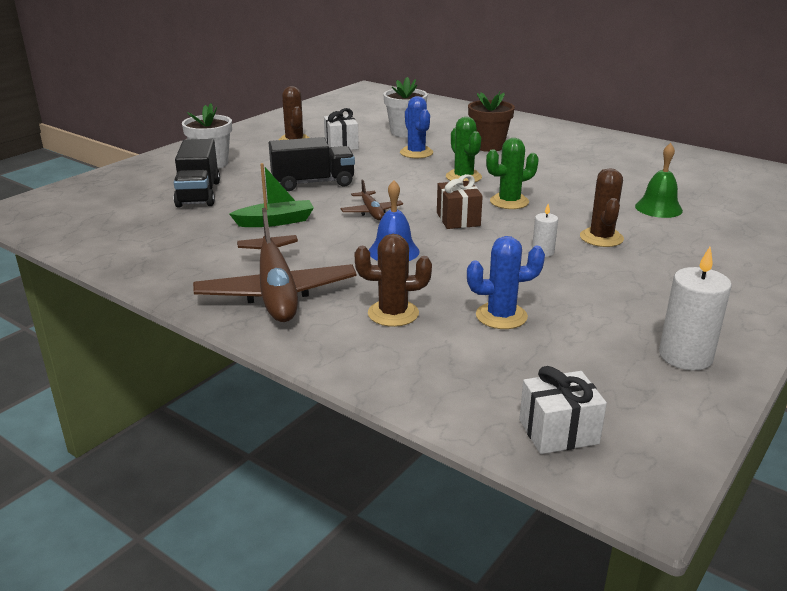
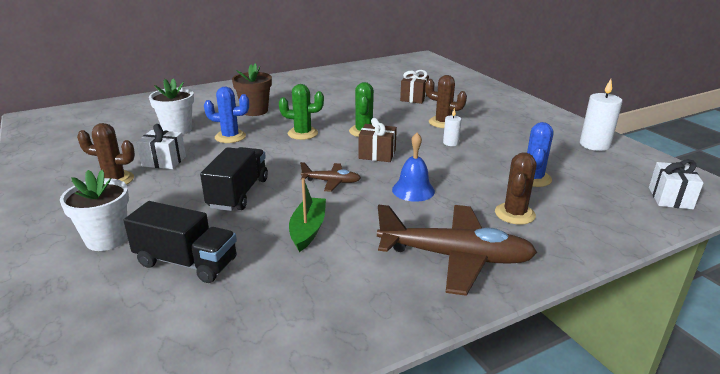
camera: 65 degrees left, 0 degrees up
green bell [635,143,683,218] -> brown gift [400,70,429,104]

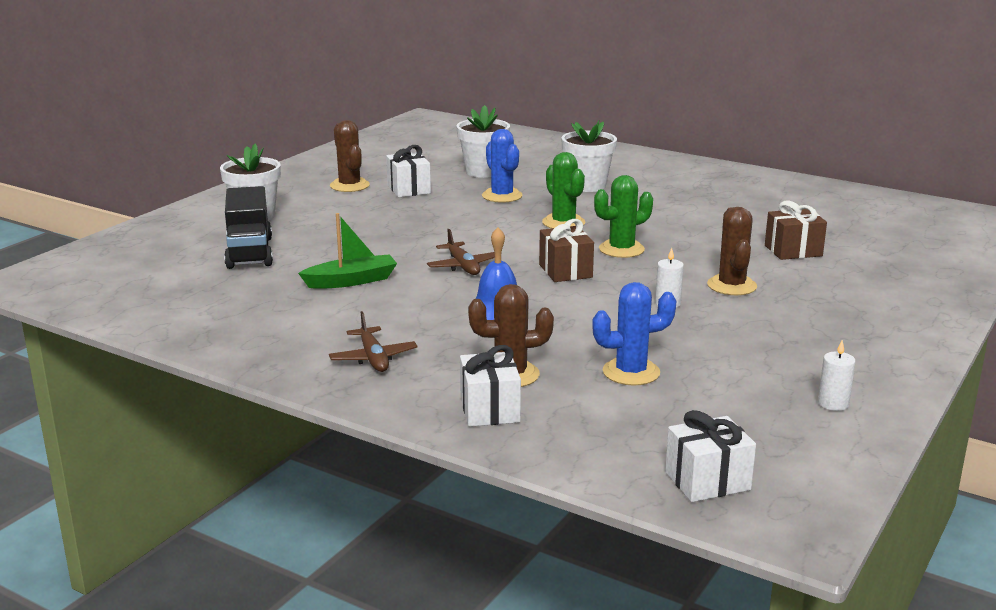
camera: 60 degrees right, 5 degrees down
black truck [200,147,268,211] -> none
brown flower pot [232,63,272,116] -> white flower pot [561,121,617,192]
brown plane [377,204,537,296] -> brown plane [329,311,418,372], size x0.48
white candle [580,79,622,151] -> white candle [818,340,856,411], size x0.54
none -> white gift [460,345,521,427]

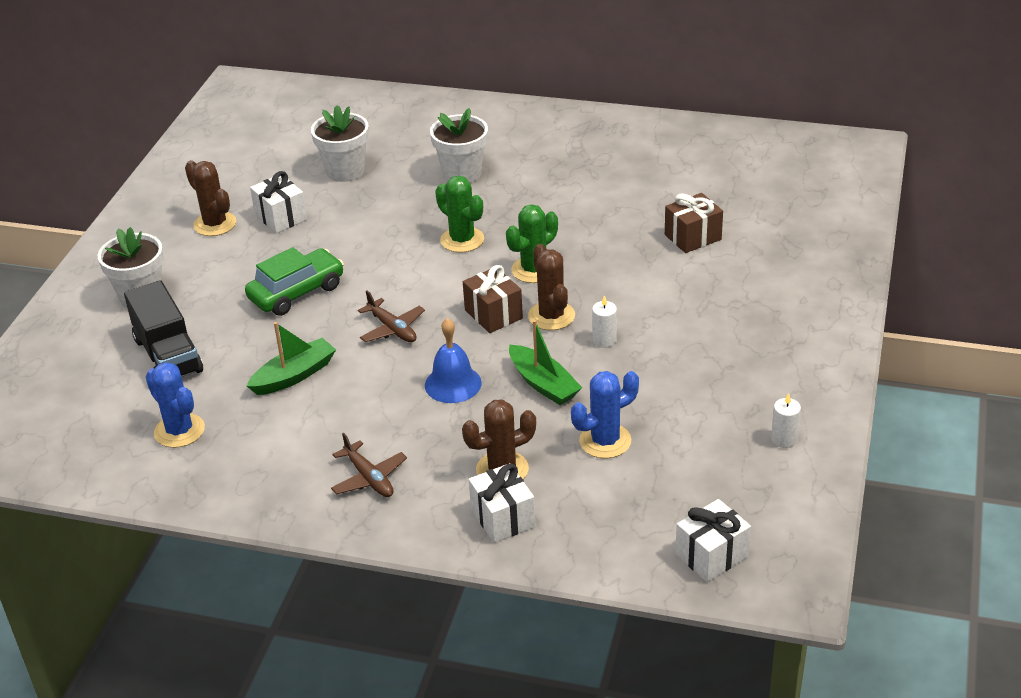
camera: 15 degrees left, 15 degrees up
blue cactus [482,129,522,203] -> blue cactus moved to [146,362,205,448]
brown cactus [707,207,757,295] -> brown cactus moved to [528,244,575,330]
none -> green car [245,247,344,316]
none -> green boat [509,320,582,405]

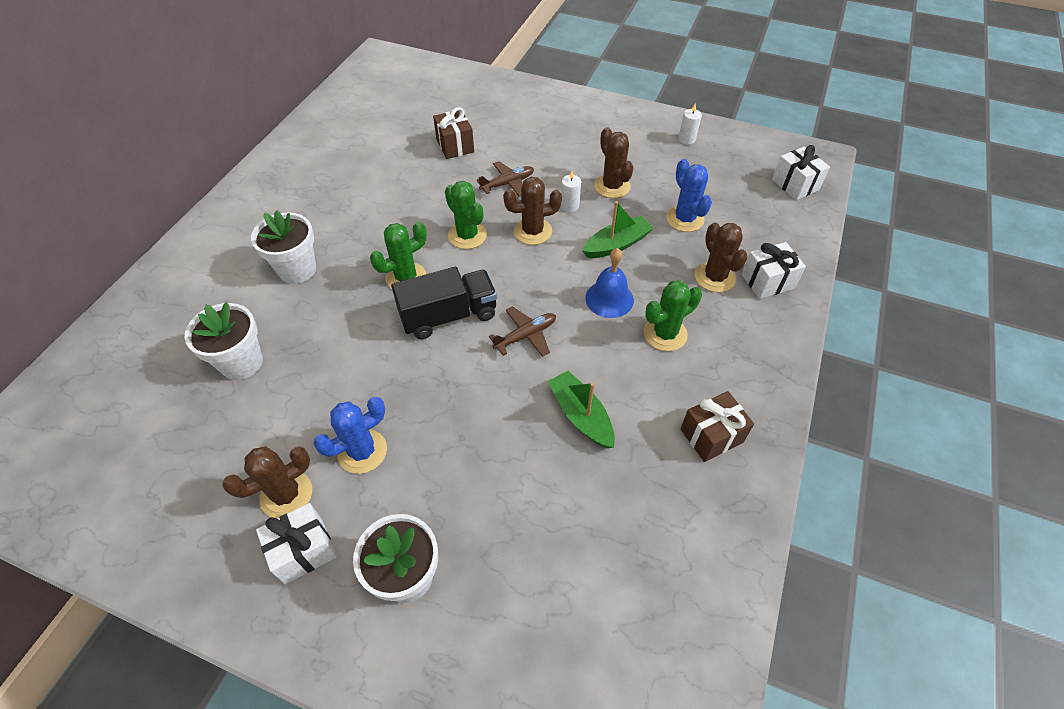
camera: 85 degrees left, 15 degrees up
black truck [124,280,203,377] -> black truck moved to [391,267,497,339]
blue cactus [146,362,205,448] -> blue cactus moved to [313,397,387,474]
green car [245,247,344,316] -> none
white gift [250,171,307,233] -> white gift moved to [256,503,337,584]
brown plane [331,433,407,497] -> brown plane moved to [477,161,534,197]
brown gift [463,265,523,333] -> brown gift moved to [680,391,754,462]
none -> brown cactus [594,127,633,198]
none -> green cactus [644,280,702,351]

